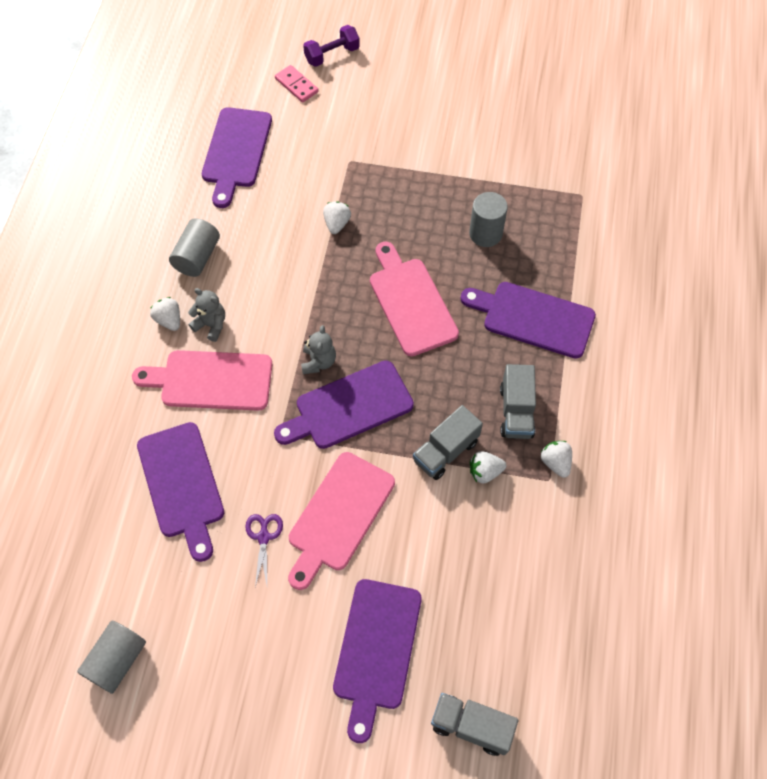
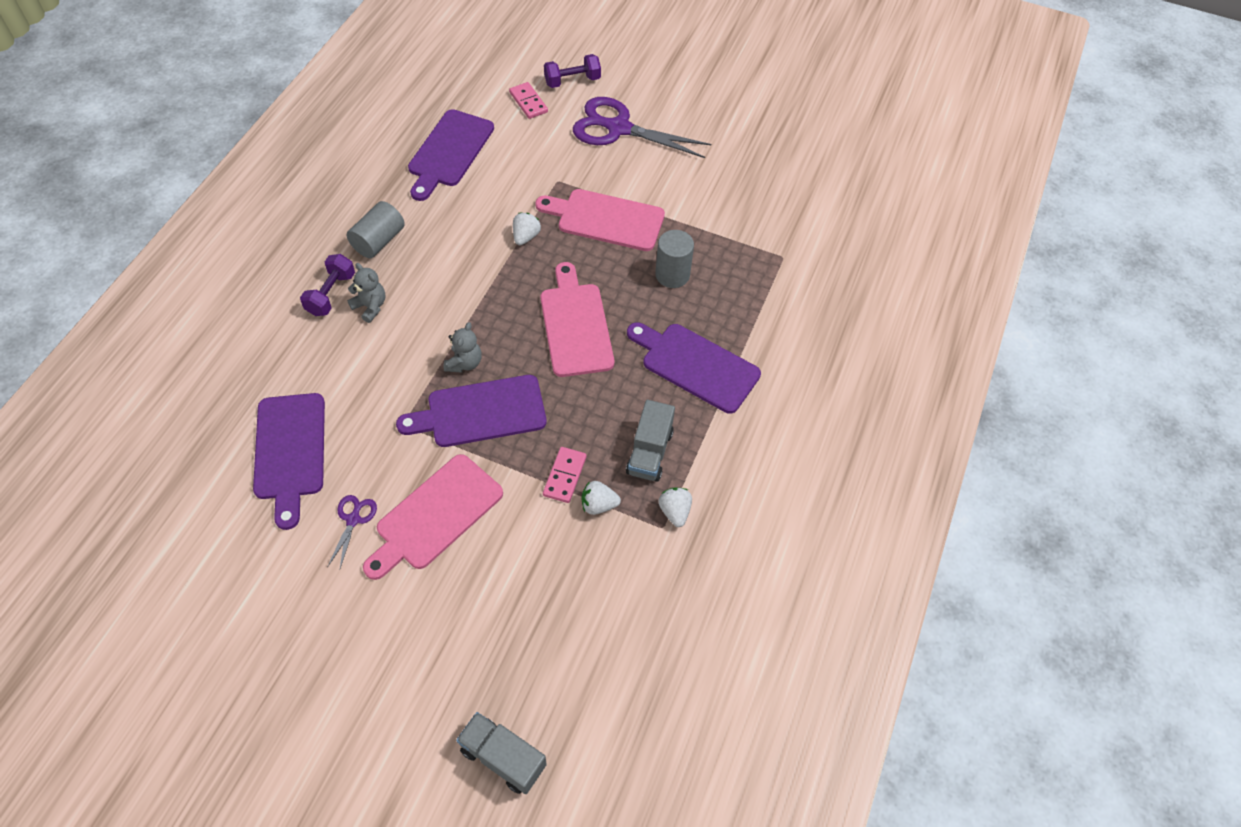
camera: 10 degrees right, 5 degrees down
grey cylinder [77,621,146,694] -> none
pink cutting board [132,350,272,411] -> pink cutting board moved to [535,189,665,251]
white strawberry [150,297,180,331] -> purple dumbbell [300,254,355,316]
purple cutting board [333,579,422,743] -> none
grey truck [413,405,483,480] -> pink domino [543,447,587,503]
none -> purple scissors [573,97,711,158]

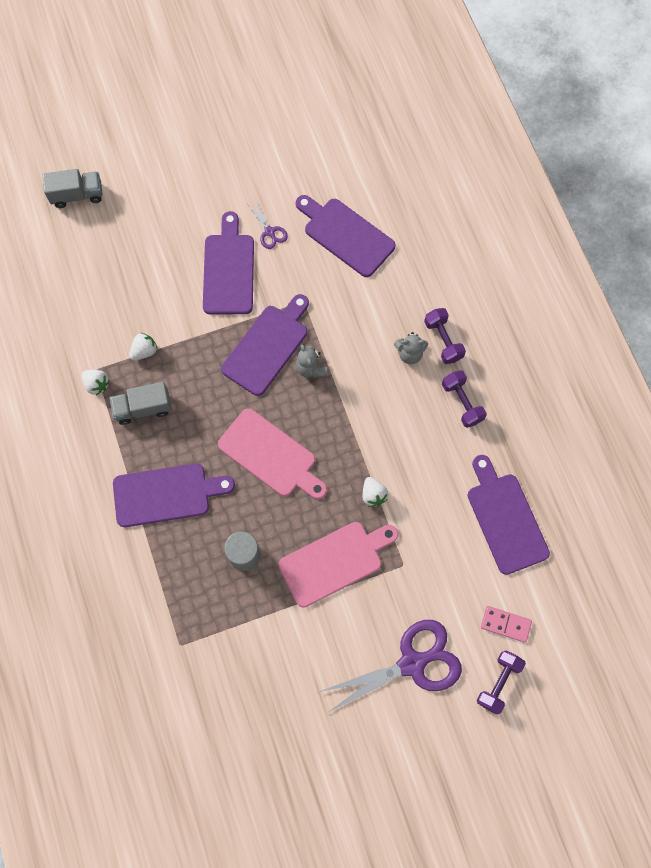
camera: 140 degrees right, 15 degrees up
grey cylinder [347,201,405,258] -> purple dumbbell [442,370,487,428]
pink cutting board [363,454,503,580] -> purple cutting board [203,211,254,314]
pink domino [543,447,587,503] -> none
grey truck [626,400,675,482] -> grey truck turned 75 degrees counterclockwise [110,382,172,425]

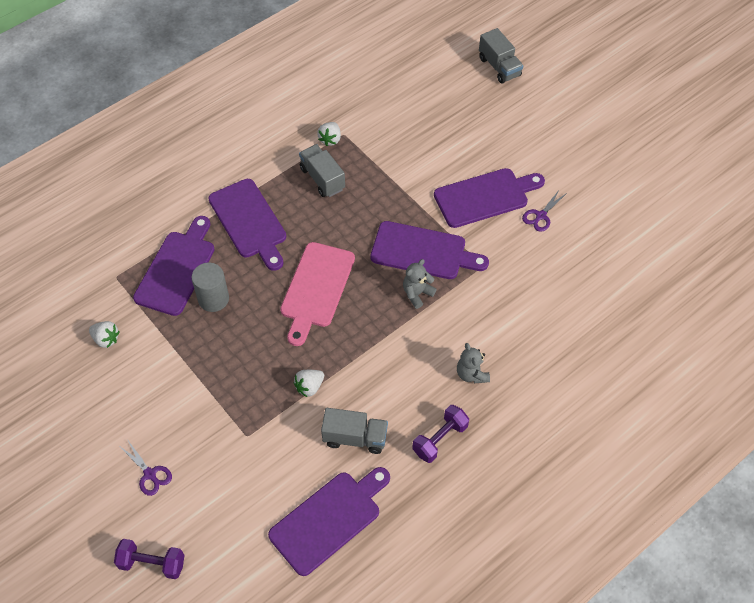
camera: 70 degrees right, 15 degrees down
white strawberry [129,333,158,360] -> white strawberry moved to [89,321,120,348]
pink cutting board [279,522,398,608] -> none
purple cutting board [296,195,396,277] -> purple cutting board moved to [133,216,215,316]
purple scissors [319,620,462,713] -> purple scissors [121,439,172,496], size x0.45
purple dumbbell [424,308,466,364] -> none
pink domino [481,606,532,643] -> none
none -> grey truck [321,408,388,454]

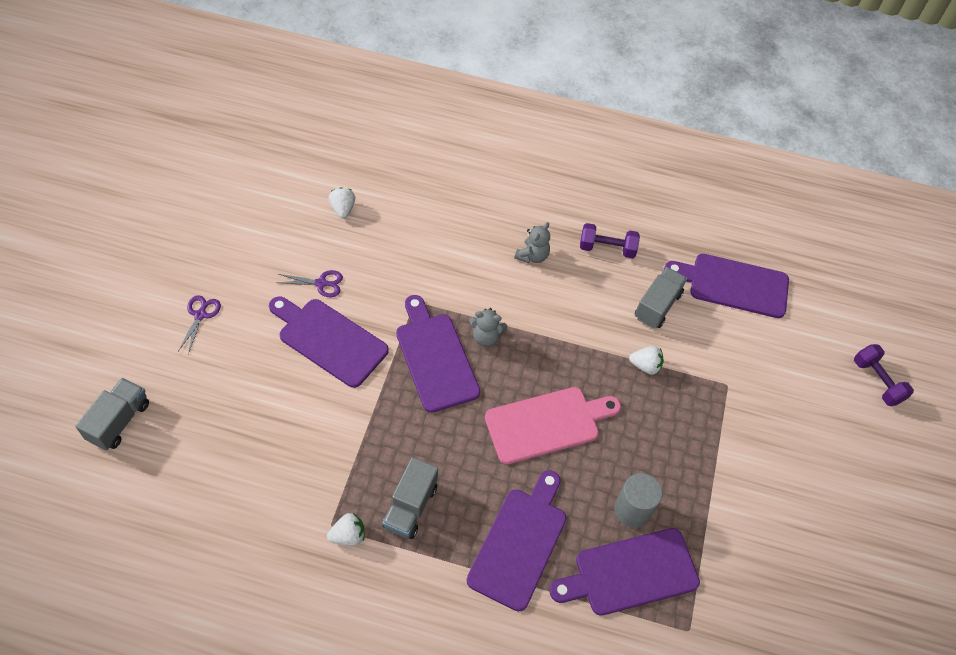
camera: 130 degrees left, 0 degrees up
white strawberry [89,321,120,348] -> white strawberry moved to [329,187,355,219]
purple scissors [121,439,172,496] -> purple scissors moved to [178,295,221,354]
grey truck [321,408,388,454] -> grey truck turned 60 degrees clockwise [635,267,687,328]

